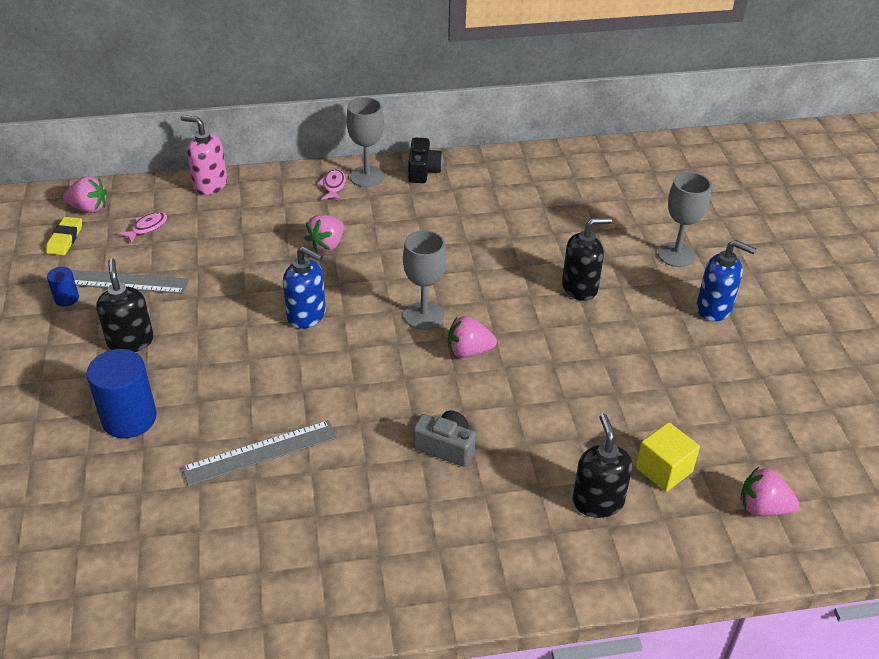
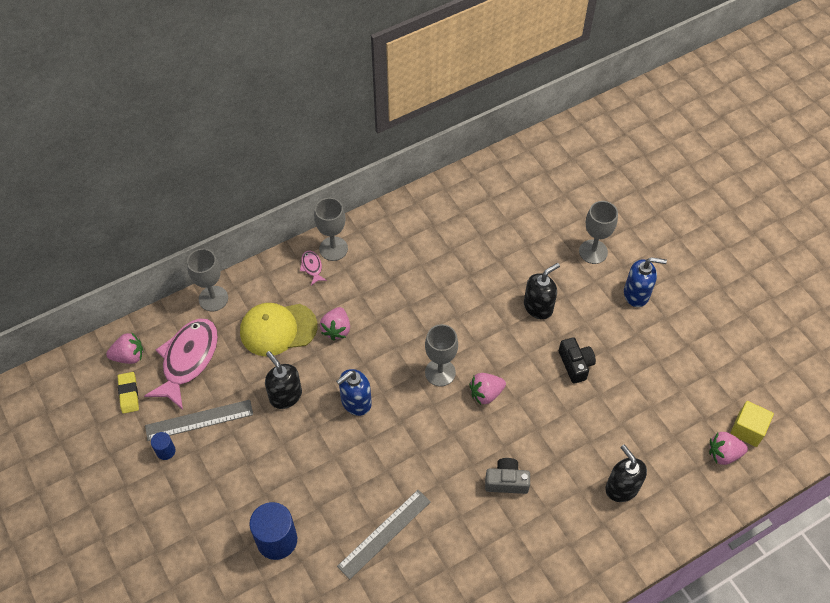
camera: 20 degrees left, 15 degrees up
black soap dispenser [96,258,154,352] -> black soap dispenser moved to [265,351,302,409]
pink fish [118,212,167,244] -> pink fish [144,318,218,410], size x2.33
pink soap dispenser [180,115,227,195] -> grey goblet [187,249,228,312]
blue soap dispenser [283,246,326,329] -> blue soap dispenser turned 135 degrees clockwise [336,369,372,416]
black camera [408,138,443,183] -> black camera moved to [559,337,596,384]
yellow cube [636,422,700,492] -> yellow cube moved to [730,401,774,447]
none -> yellow cap [240,303,317,356]

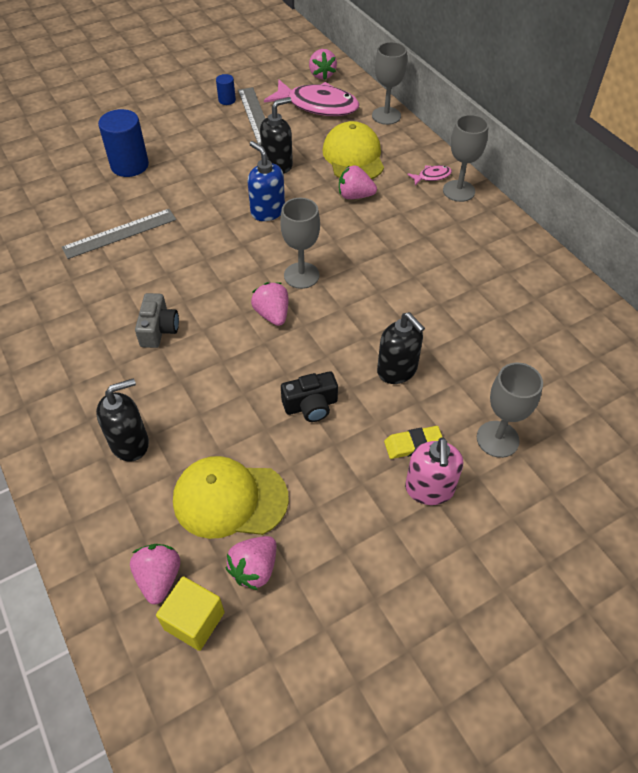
camera: 90 degrees right, 5 degrees down
yellow eraser [118,372,139,414] -> yellow eraser moved to [384,426,442,459]
grey ruler [337,490,431,579] -> grey ruler turned 75 degrees counterclockwise [62,209,176,259]
blue soap dispenser [624,257,667,307] -> pink soap dispenser [405,437,463,505]
none -> yellow cap [173,456,289,539]
none -> pink strawberry [225,536,276,590]

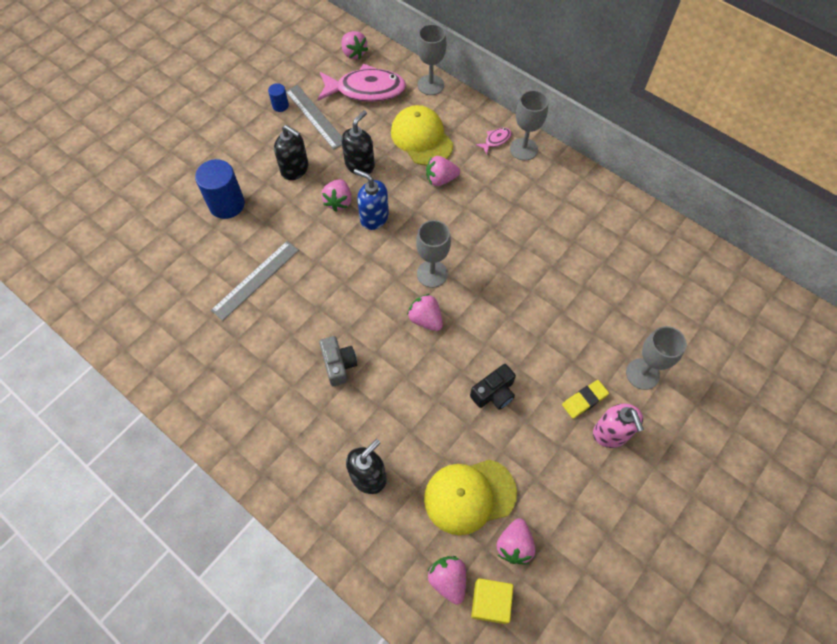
camera: 20 degrees left, 10 degrees up
black soap dispenser [377,312,425,384] -> black soap dispenser moved to [274,125,308,180]
none -> pink strawberry [321,179,352,212]

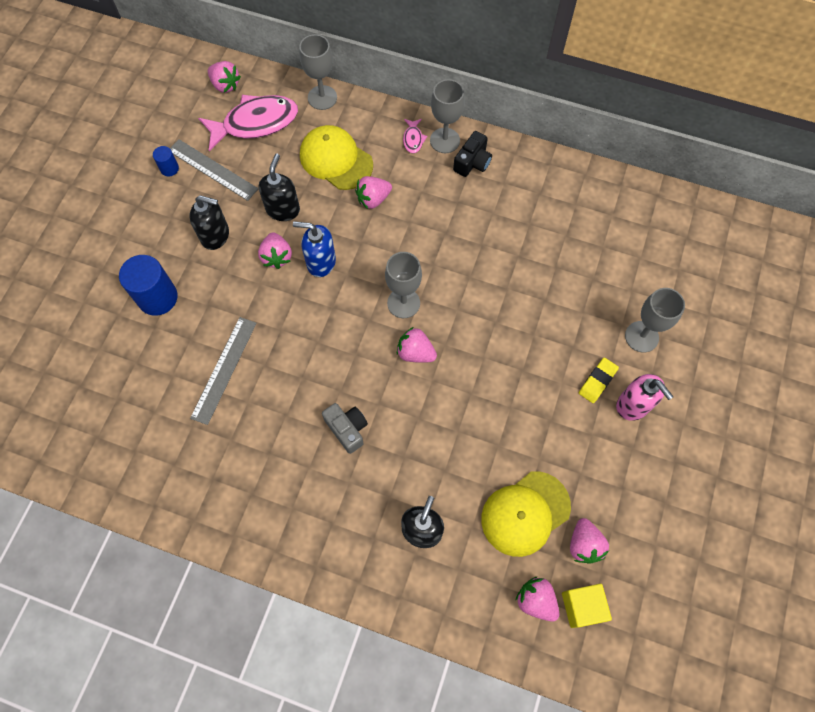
camera: 20 degrees left, 5 degrees up
black camera [470,364,516,410] -> black camera moved to [453,131,492,177]
pink fish [476,128,511,154] -> pink fish turned 150 degrees clockwise [403,119,427,153]

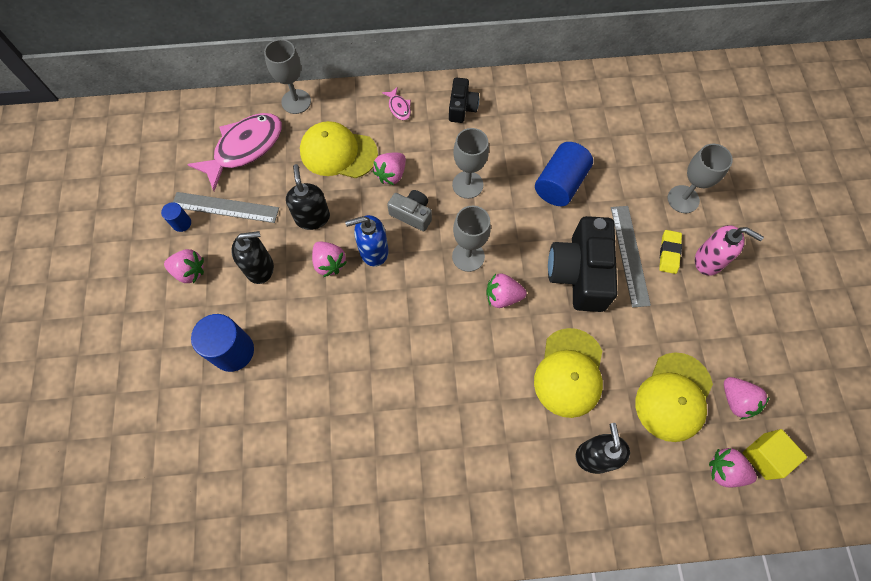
camera: 25 degrees left, 0 degrees up
grey ruler [190,317,257,425] -> grey ruler moved to [611,206,651,308]
pink strawberry [208,61,241,93] -> pink strawberry moved to [164,249,204,283]
grey camera [322,403,368,454] -> grey camera moved to [387,190,432,231]
grey goblet [430,79,465,153] -> grey goblet moved to [452,128,489,199]
none -> yellow cap [534,328,603,418]
none -> blue cylinder [535,142,593,206]
none -> black camera [548,216,617,312]

